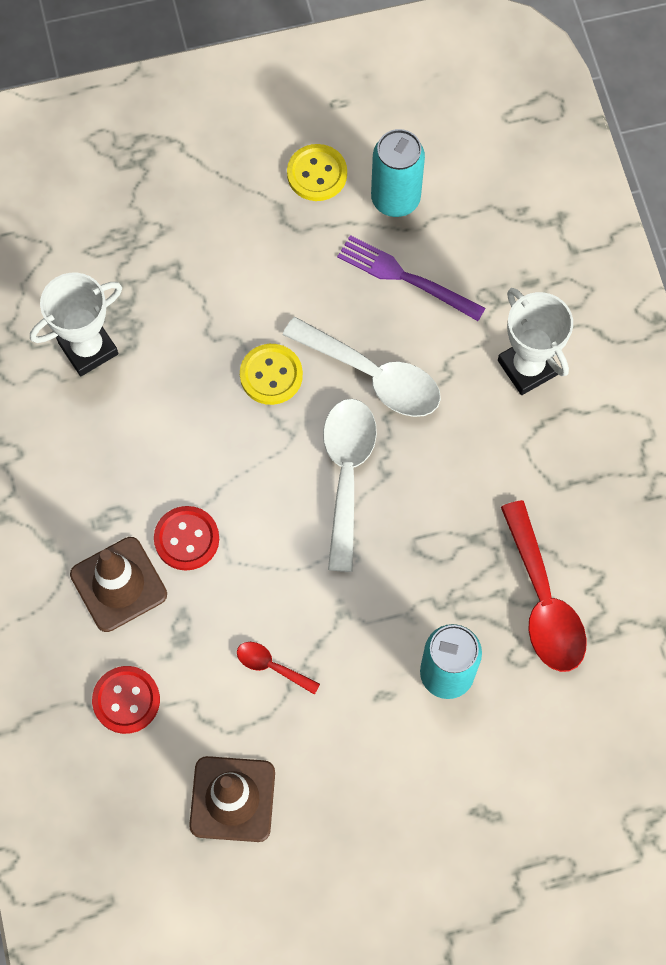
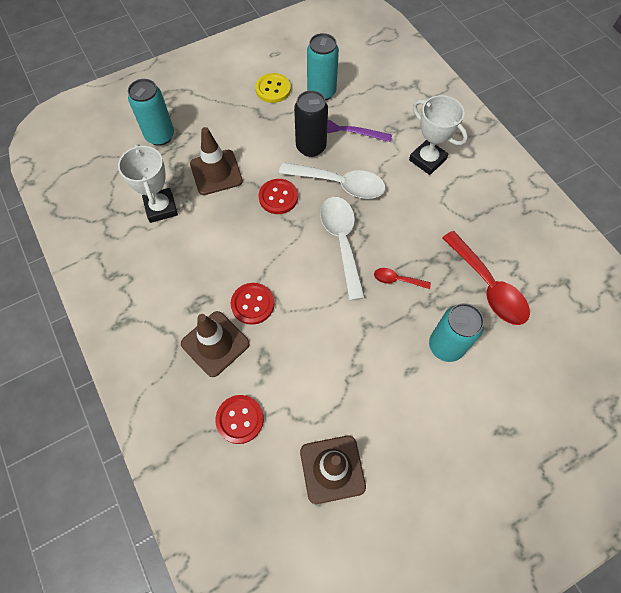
camera: 15 degrees left, 5 degrees down
white trophy [30,273,122,376] -> white trophy turned 60 degrees counterclockwise [118,144,178,223]
red spoon [237,642,320,695] -> red spoon moved to [374,268,431,289]
yellow button [240,344,303,405] -> red button [259,179,298,214]
none -> turquoise can [128,79,174,146]
none -> brown traffic cone [190,127,243,195]
none -> black can [294,90,328,157]

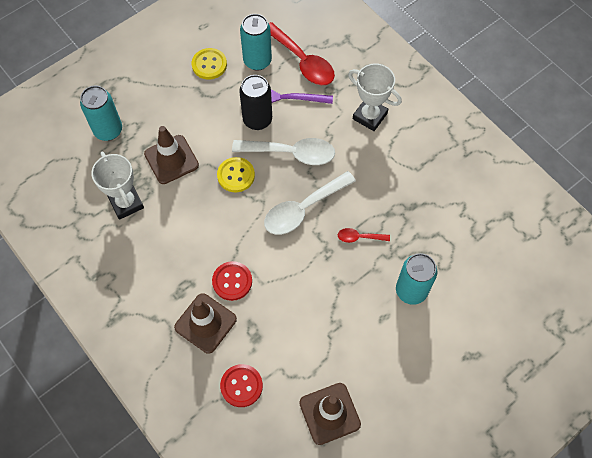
camera: 10 degrees left, 0 degrees up
red button [259,179,298,214] -> yellow button [217,157,255,192]
white spoon [320,197,365,301] -> white spoon turned 105 degrees counterclockwise [264,171,356,235]
red spoon [442,231,530,325] -> red spoon moved to [269,22,335,85]

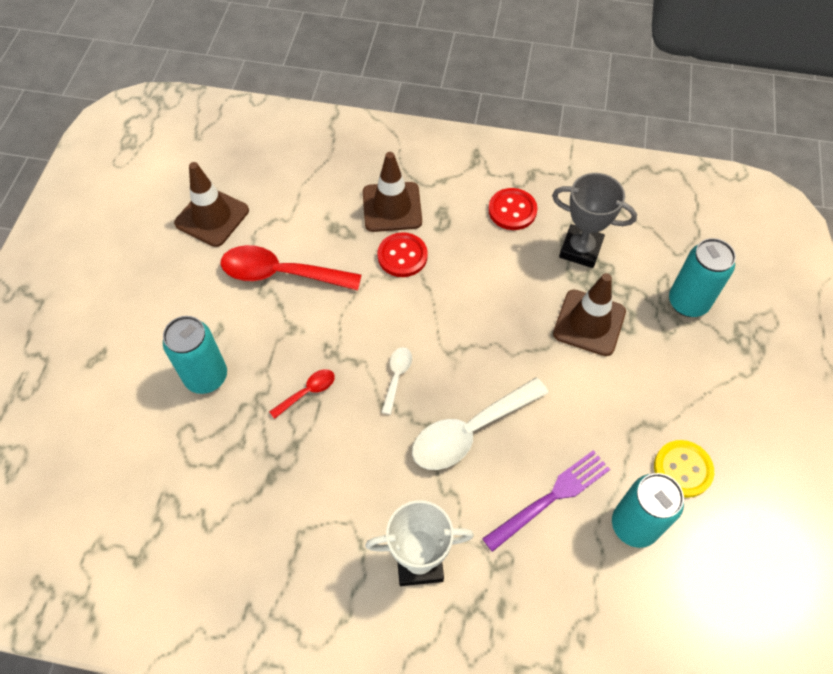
camera: 140 degrees right, 5 degrees down
white trophy [91,152,144,220] -> grey trophy [552,173,637,268]
yellow button [217,157,255,192] -> none
red button [220,364,263,407] -> red button moved to [488,188,537,230]
black can [239,75,272,130] -> none
white spoon [264,171,356,235] -> white spoon [381,347,412,415], size x0.49
red spoon [269,22,335,85] -> red spoon moved to [220,245,361,291]

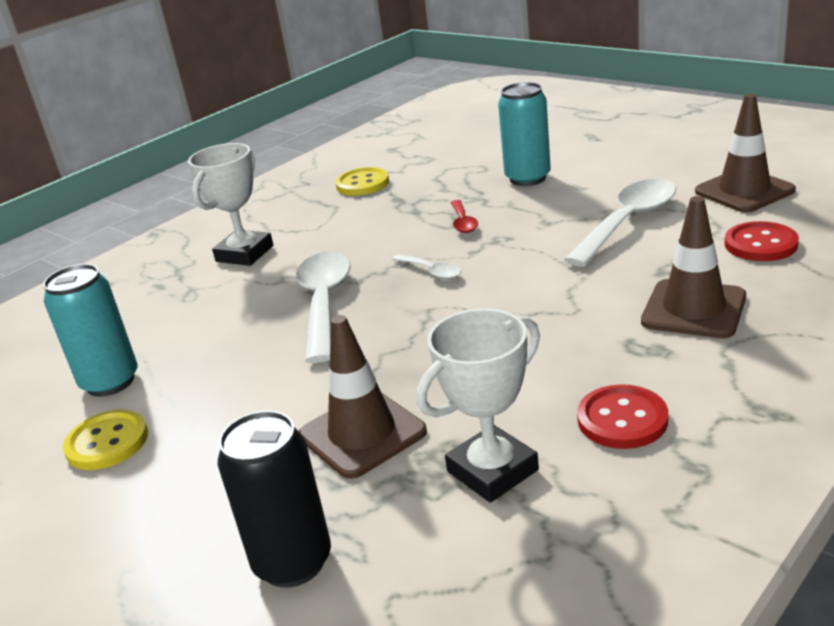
camera: 125 degrees right, 30 degrees down
red spoon [220,245,361,291] -> white spoon [564,179,676,267]
red button [377,232,428,277] -> red button moved to [725,221,799,261]
purple fork [482,450,610,552] -> none
grey trophy [552,173,637,268] -> white trophy [417,309,540,503]
turquoise can [669,238,736,317] -> black can [218,410,331,588]
none -> yellow button [335,167,389,196]

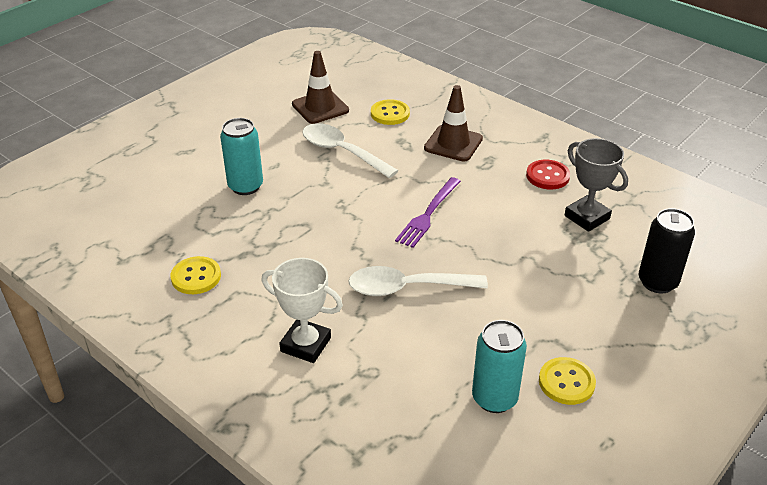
camera: 95 degrees left, 10 degrees up
brown traffic cone [299,315,427,479] -> none
white spoon [392,254,461,280] -> none
white trophy [417,309,540,503] -> grey trophy [565,138,628,232]
red spoon [451,200,478,233] -> none
red button [725,221,799,261] -> yellow button [371,99,410,125]
none -> purple fork [395,177,461,248]

